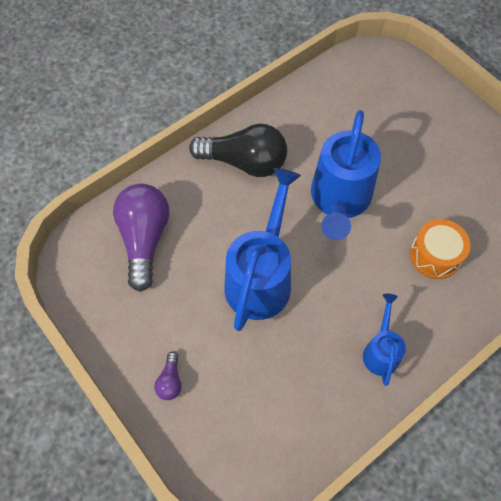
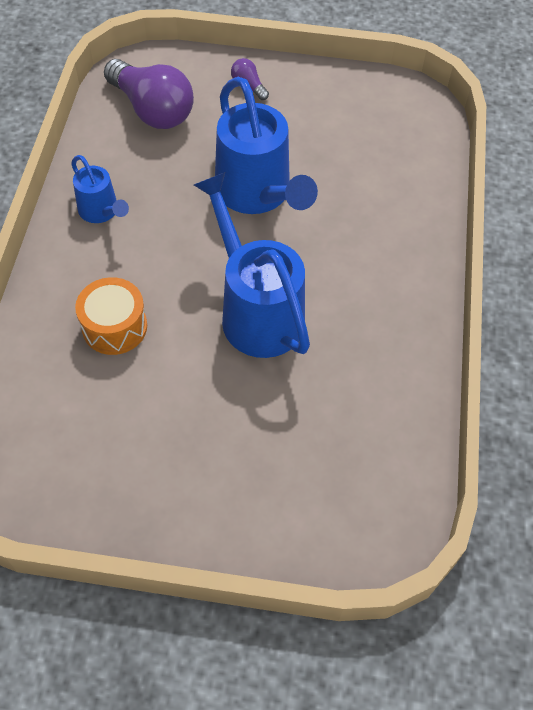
camera: 135 degrees right, 5 degrees down
purple light bulb [113,184,169,292] -> purple light bulb moved to [104,59,194,129]
black light bulb [189,123,287,177] -> none

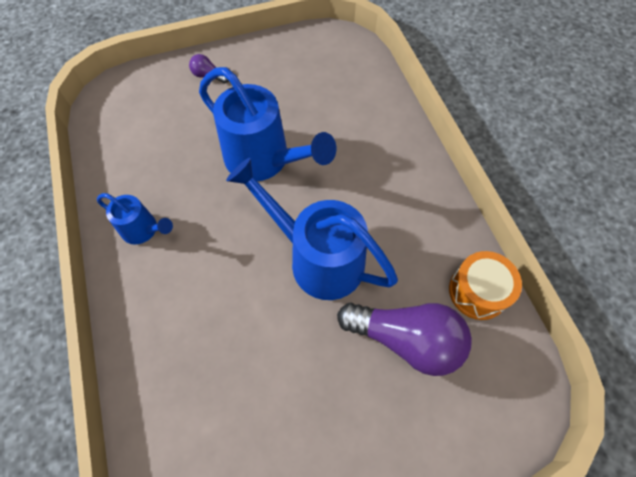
camera: 25 degrees left, 5 degrees up
orange drum [75,277,147,355] -> orange drum moved to [449,251,522,320]
purple light bulb [104,59,194,129] -> purple light bulb moved to [337,302,472,376]

